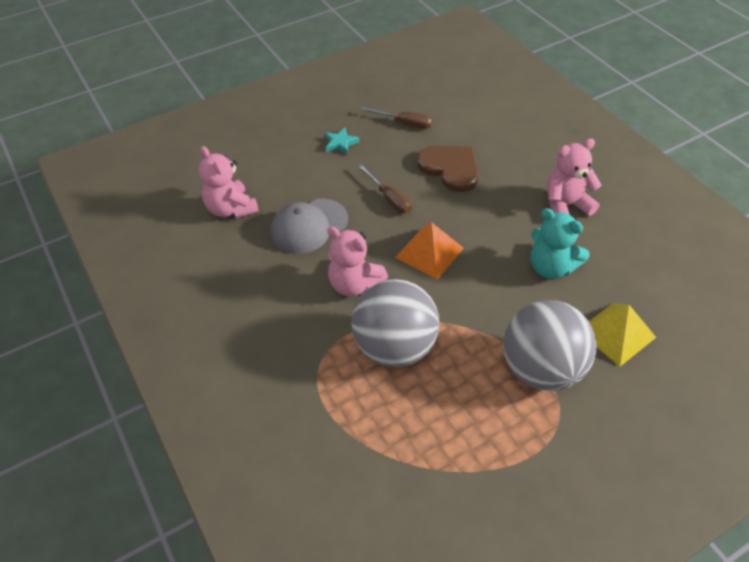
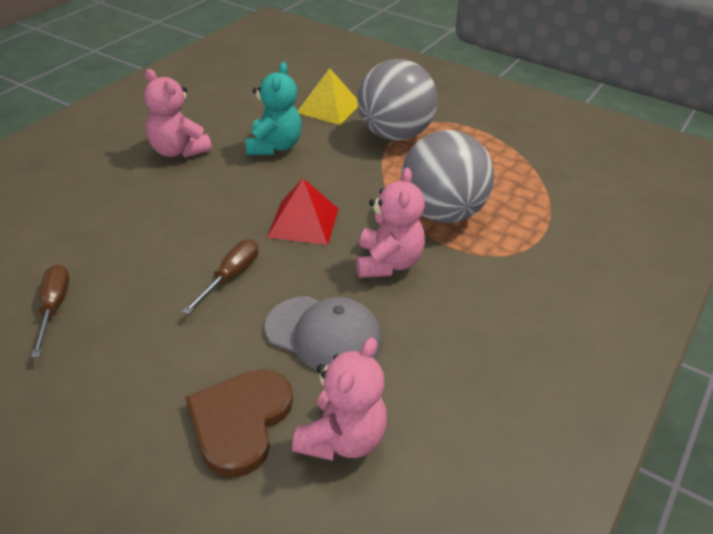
camera: 120 degrees left, 10 degrees down
turquoise star [325,128,360,155] -> none
orange pyramid [395,222,464,280] -> red pyramid [267,178,338,245]
brown heart [417,145,479,192] -> brown heart moved to [186,369,293,477]

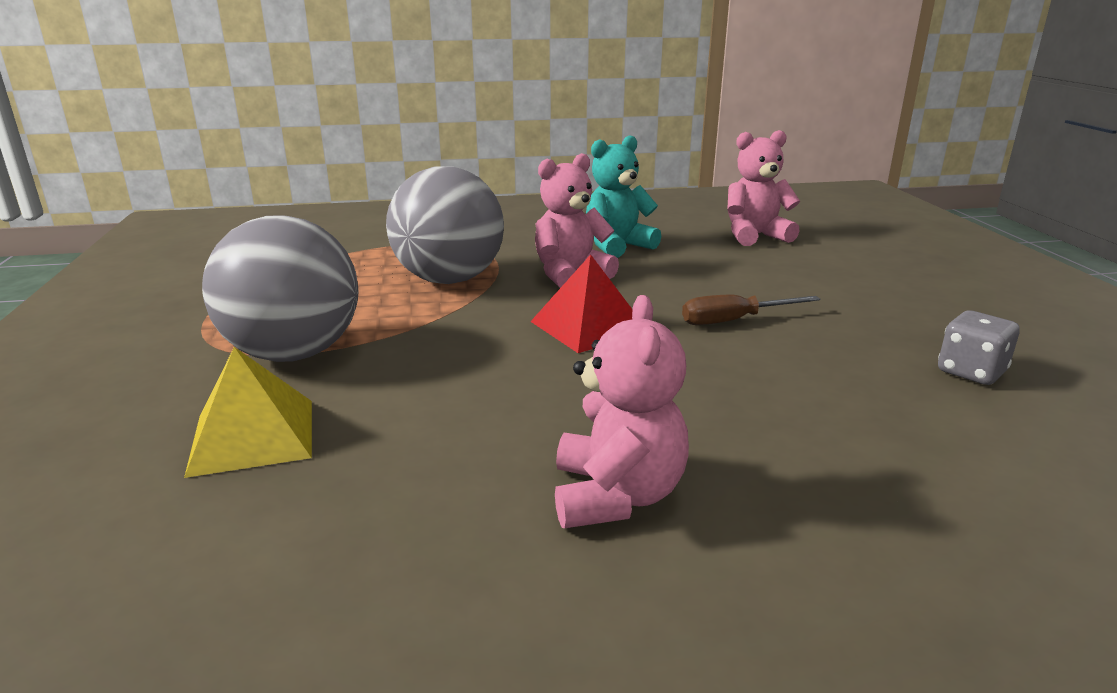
camera: 130 degrees left, 15 degrees down
brown screwdriver [31,264,69,358] -> grey dice [938,311,1020,385]
brown heart [186,369,293,477] -> none
turquoise teddy bear [246,62,302,155] -> turquoise teddy bear moved to [586,136,662,258]
grey cap [265,296,382,370] -> none

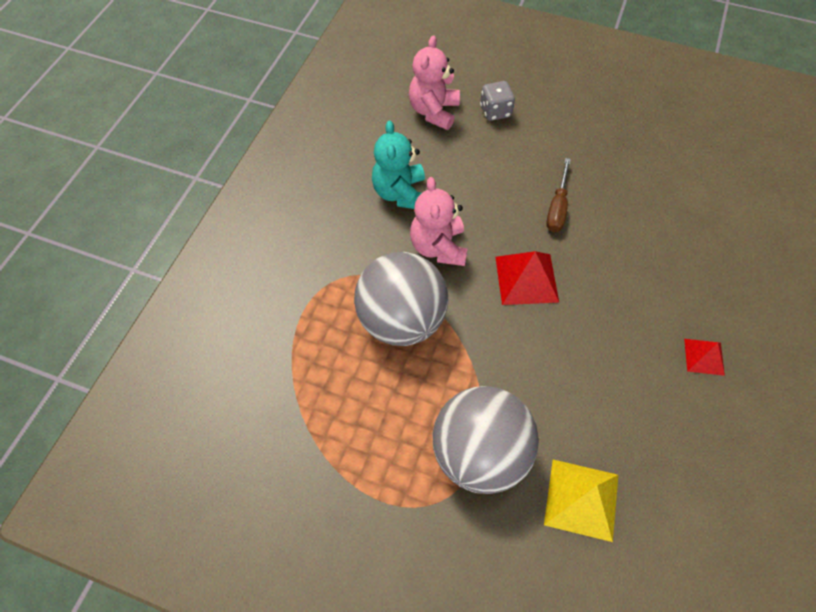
camera: 60 degrees left, 35 degrees up
pink teddy bear [555,295,689,528] -> red pyramid [684,339,725,376]
grey dice [938,311,1020,385] -> grey dice moved to [480,81,515,121]

